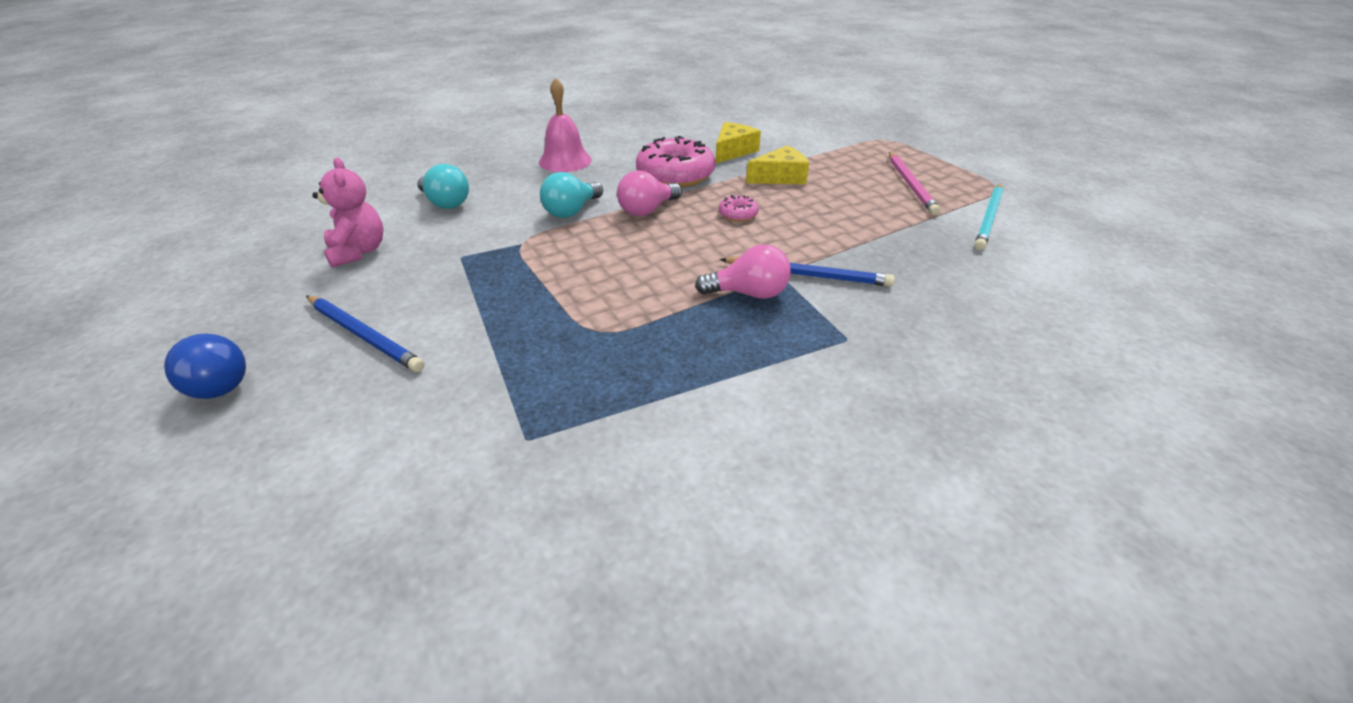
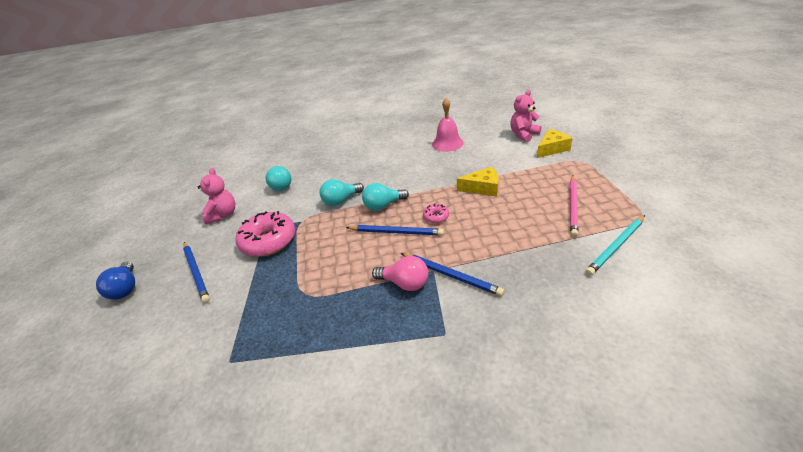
camera: 25 degrees right, 0 degrees up
pink bell [539,77,592,172] -> pink bell moved to [432,98,464,152]
pink light bulb [617,170,682,216] -> turquoise light bulb [362,183,409,211]
pink donut [636,136,715,188] -> pink donut moved to [236,211,295,257]
yellow cheese [716,122,761,163] -> yellow cheese moved to [537,129,573,158]
none -> blue pencil [346,225,444,236]
none -> pink teddy bear [510,90,542,142]

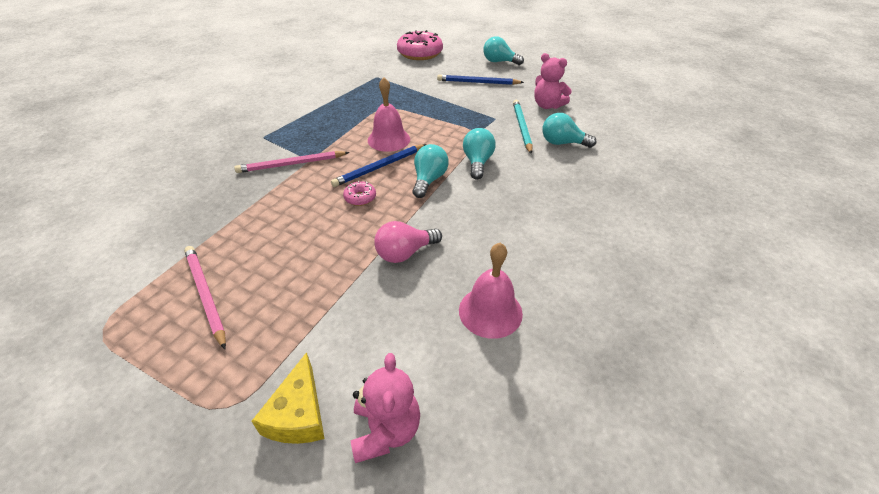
camera: 125 degrees right, 5 degrees up
blue light bulb [96,262,135,300] -> turquoise light bulb [483,36,524,65]
pink donut [236,211,295,257] -> pink donut moved to [397,30,443,60]
pink light bulb [372,256,428,291] -> pink light bulb moved to [374,221,442,263]
blue pencil [401,253,504,296] -> pink pencil [234,151,350,173]
yellow cheese [457,167,498,197] -> none
turquoise pencil [585,215,645,276] -> turquoise pencil moved to [513,100,533,154]
none -> pink bell [368,77,410,152]

